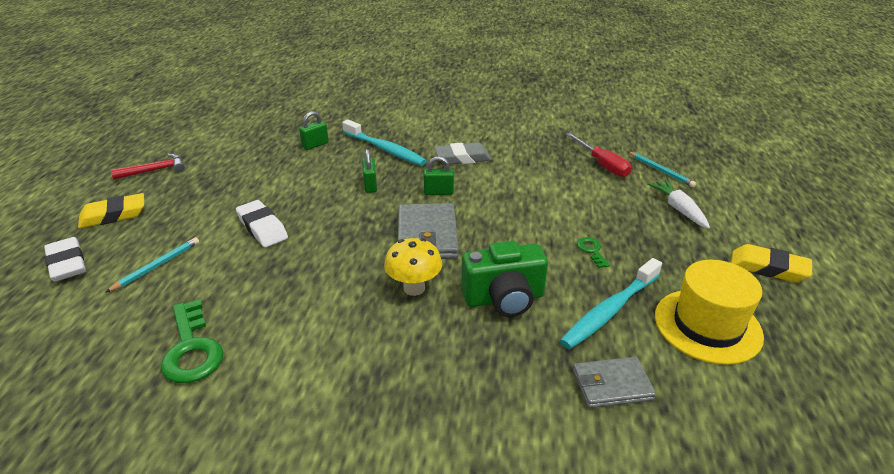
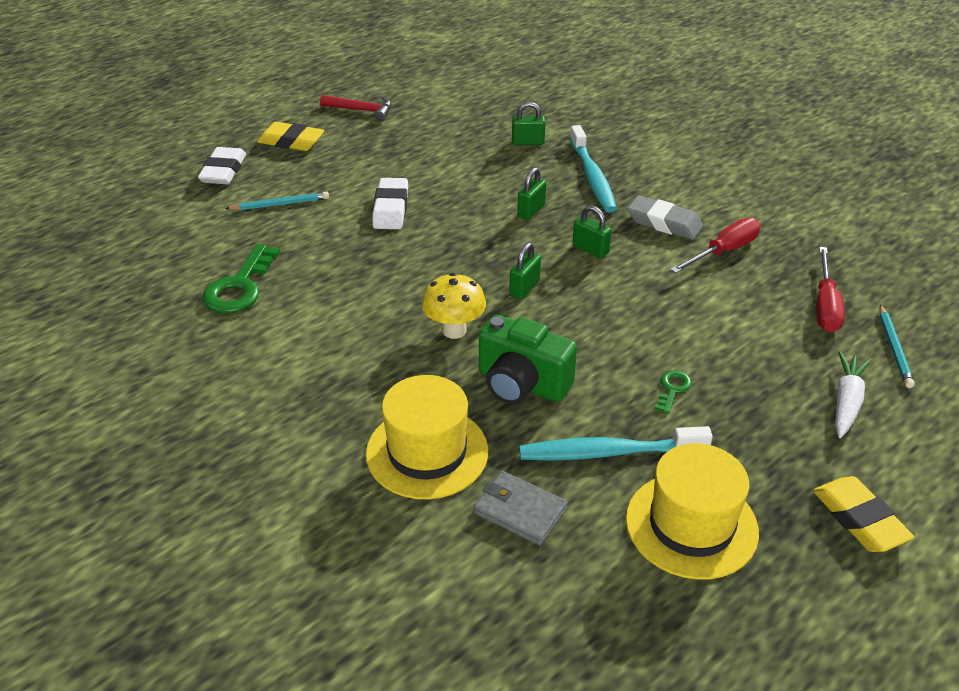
camera: 40 degrees right, 5 degrees up
grey wallet [398,203,459,259] -> green padlock [509,243,541,300]
none -> yellow hat [366,375,488,500]
none -> red screwdriver [670,218,761,273]

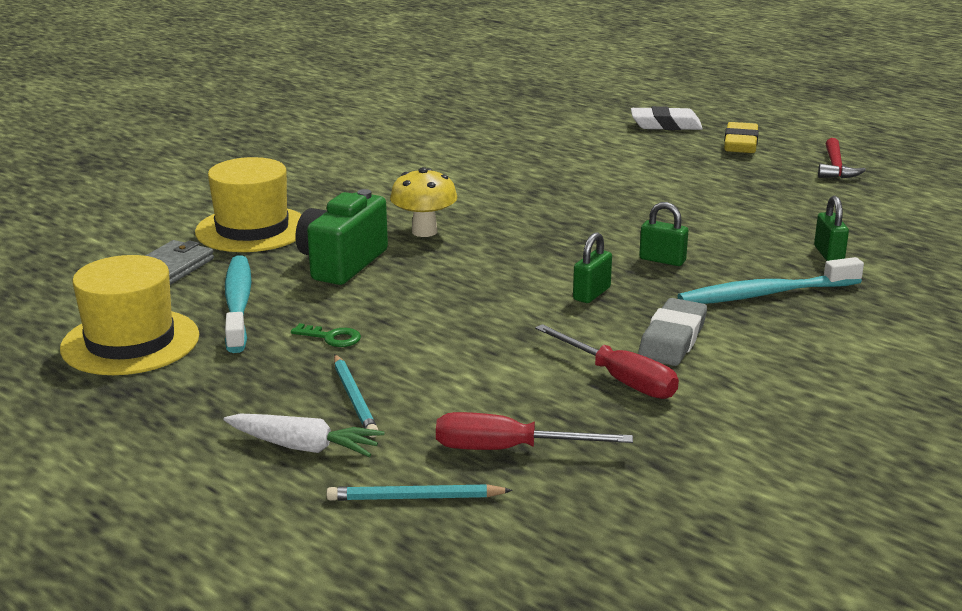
camera: 85 degrees right, 15 degrees down
green key [202,244,280,313] -> none
turquoise pencil [225,192,329,210] -> turquoise pencil moved to [334,354,379,438]
white eraser [372,178,408,229] -> none
green padlock [509,243,541,300] -> none
yellow eraser [813,476,914,552] -> none

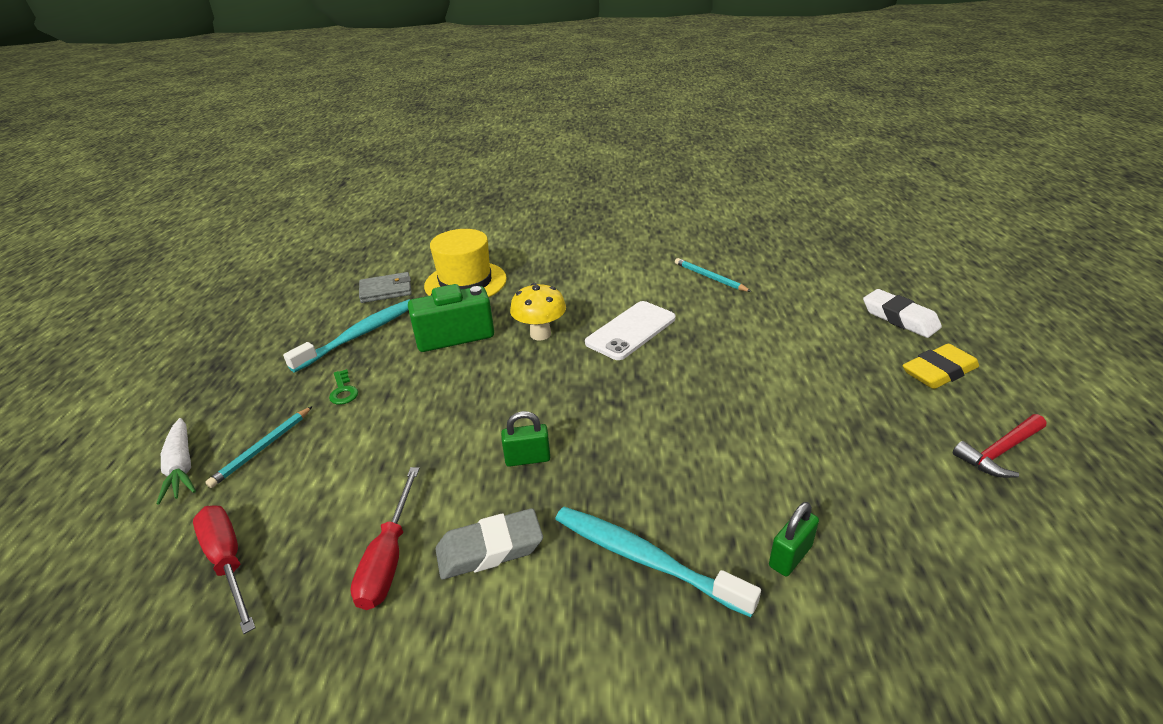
camera: 50 degrees right, 10 degrees up
yellow hat [60,255,199,375] -> none
turquoise pencil [326,484,513,501] -> turquoise pencil moved to [675,258,752,292]
green padlock [639,202,688,266] -> none
none -> white phone [585,301,676,360]

